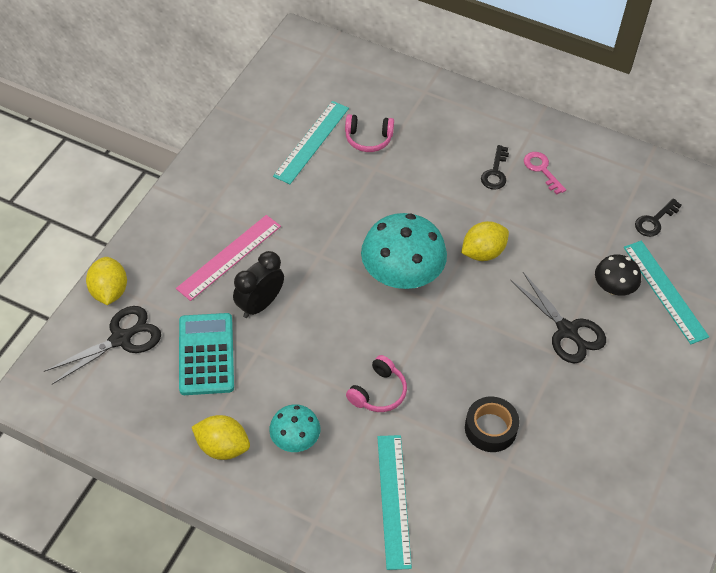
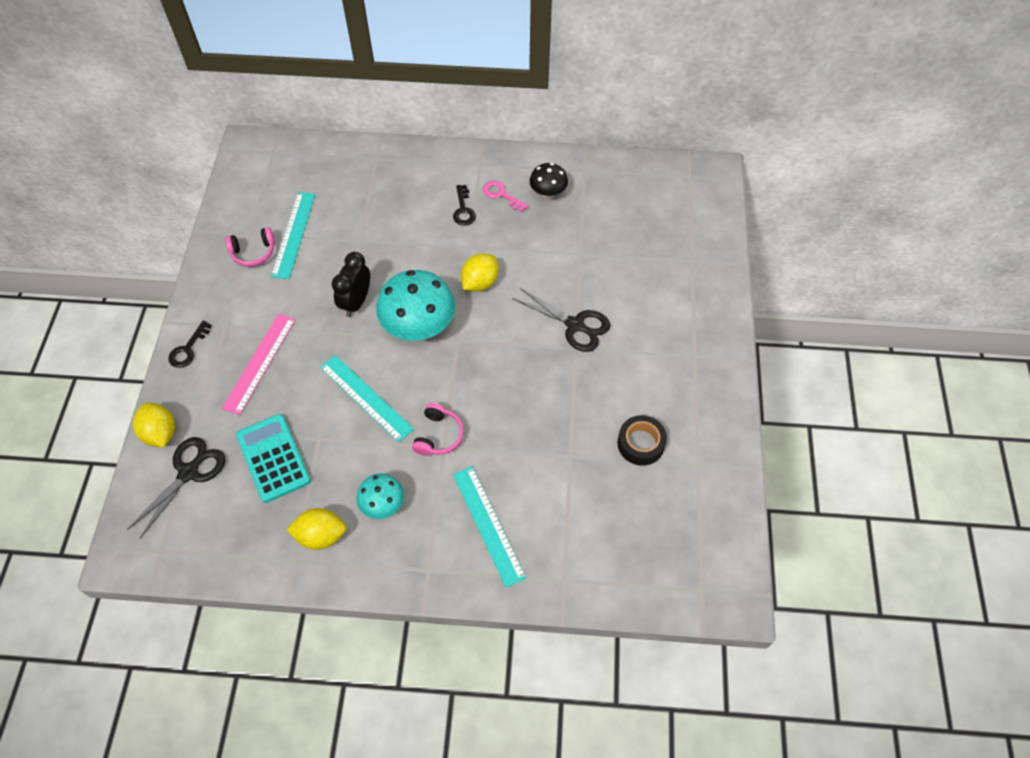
camera: 20 degrees left, 5 degrees up
black clock [233,251,284,318] -> black clock moved to [332,252,370,317]
pink headphones [345,114,394,152] -> pink headphones moved to [225,227,275,267]
black tape [465,397,520,452] -> black tape moved to [617,415,667,466]
black mushroom [595,254,641,296] -> black mushroom moved to [530,163,568,198]
turquoise ruler [624,241,709,344] -> turquoise ruler moved to [320,355,414,442]
black key [635,198,682,237] -> black key moved to [168,321,212,368]

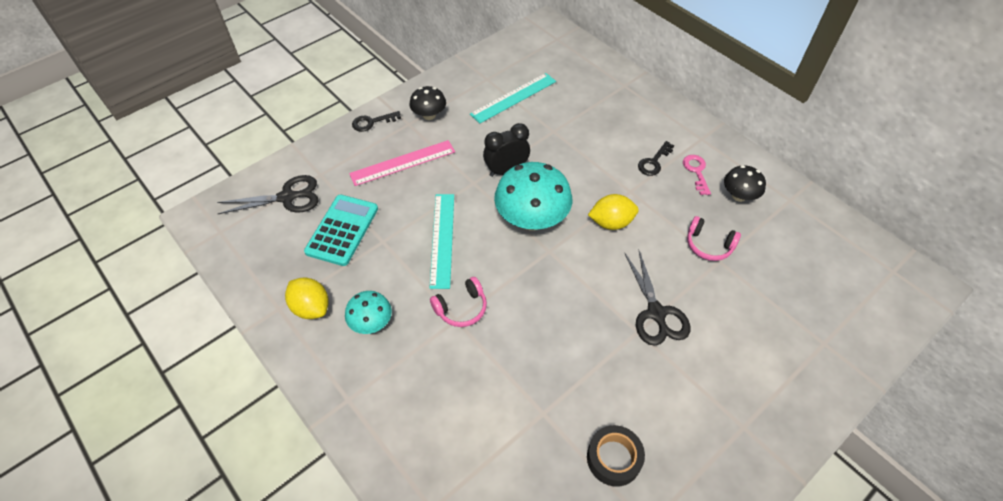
camera: 45 degrees right, 5 degrees down
yellow lemon [133,403,175,448] -> none
pink headphones [225,227,275,267] -> pink headphones moved to [687,216,741,261]
turquoise ruler [453,466,526,587] -> none
none -> black mushroom [409,86,446,120]

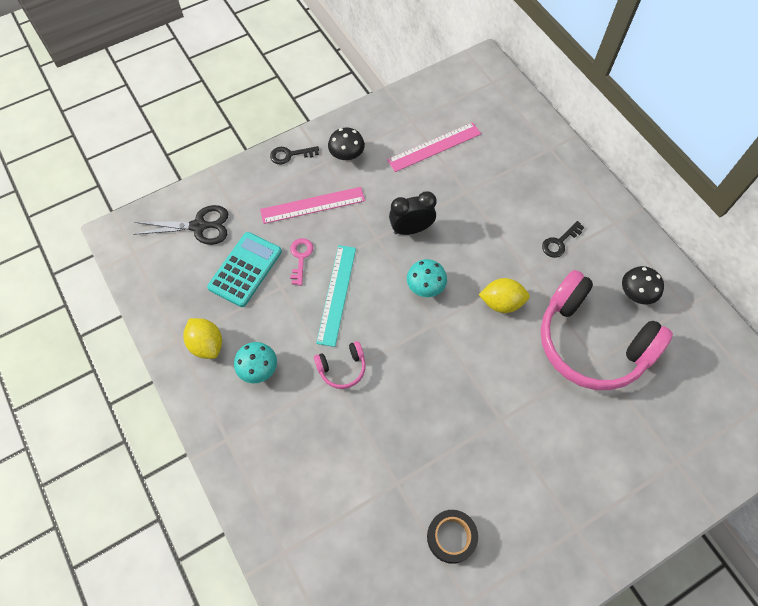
camera: 10 degrees right, 10 degrees up
turquoise ruler [470,73,556,124] -> pink ruler [387,122,481,172]
turquoise mushroom [494,162,572,230] -> turquoise mushroom [407,259,447,297], size x0.55
black scissors [624,249,690,346] -> none
pink key [683,155,711,195] -> pink key moved to [290,238,313,286]
pink headphones [687,216,741,261] -> pink headphones [541,270,673,390], size x2.39

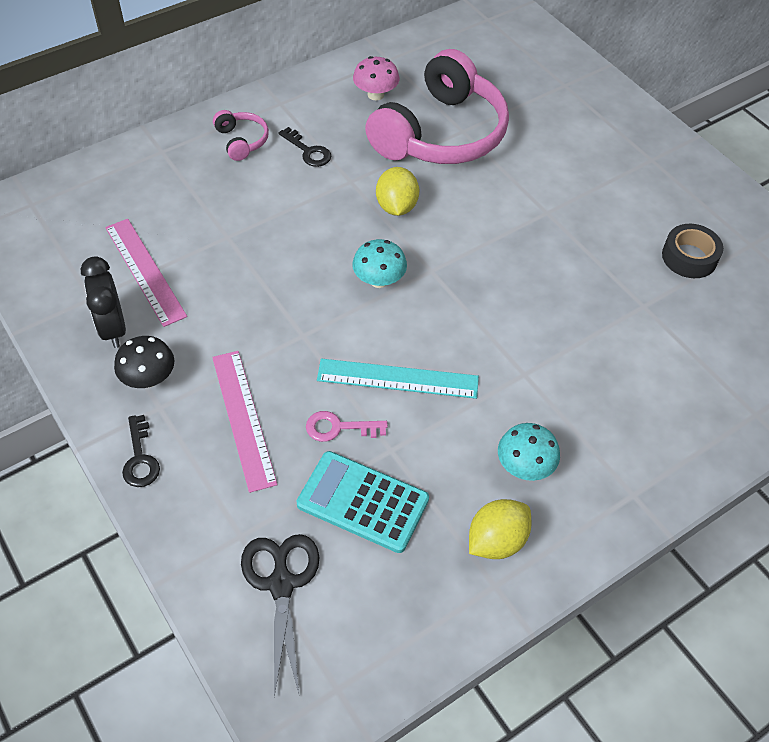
camera: 95 degrees left, 10 degrees down
pink headphones [314,341,366,389] -> pink headphones moved to [213,110,269,161]
black clock [389,191,437,235] -> black clock moved to [81,256,126,348]
black mushroom [622,266,664,305] -> pink mushroom [353,56,399,100]

